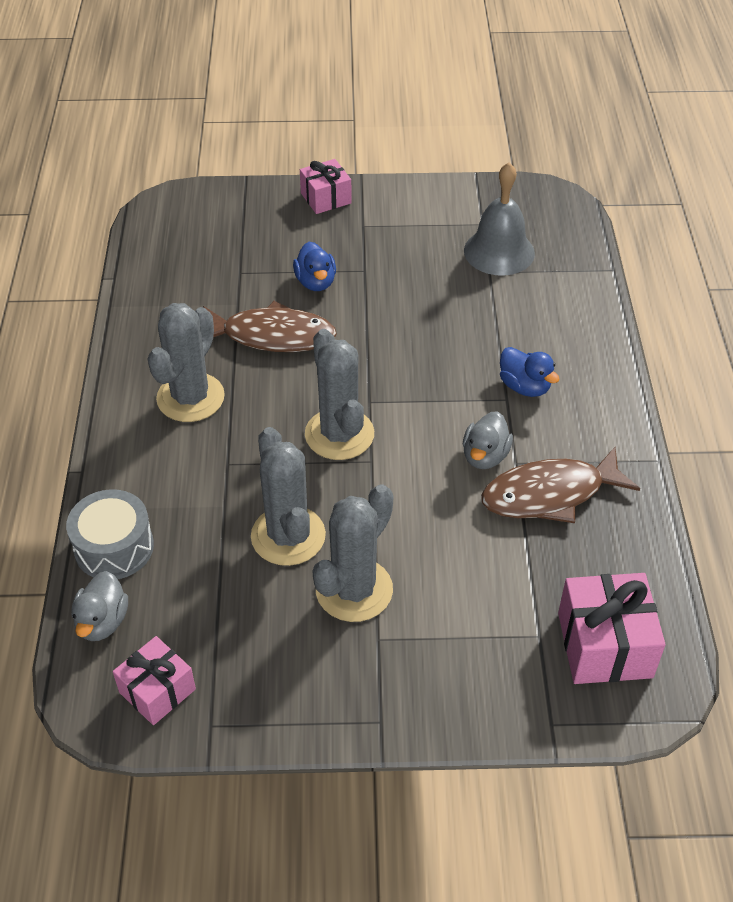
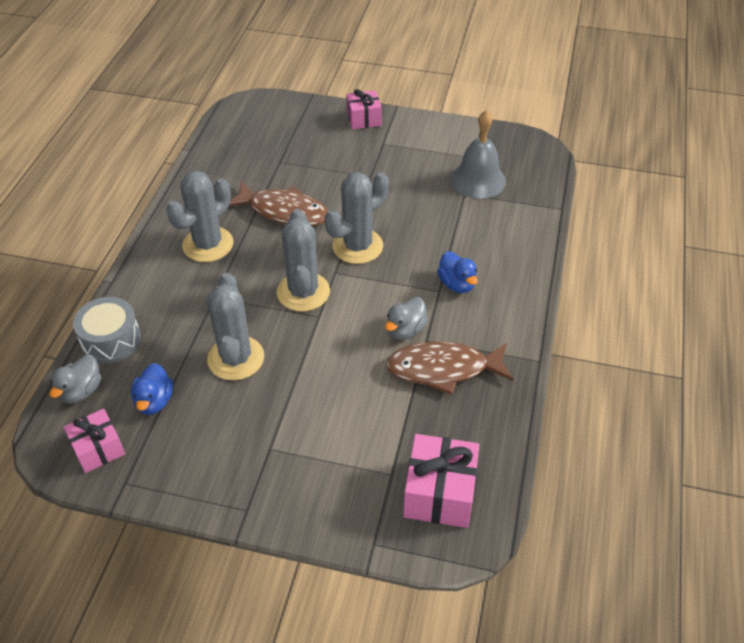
camera: 15 degrees right, 0 degrees up
blue duck [293,242,336,291] -> blue duck moved to [131,363,173,415]
grey cactus [313,484,393,622] -> grey cactus moved to [325,172,389,264]

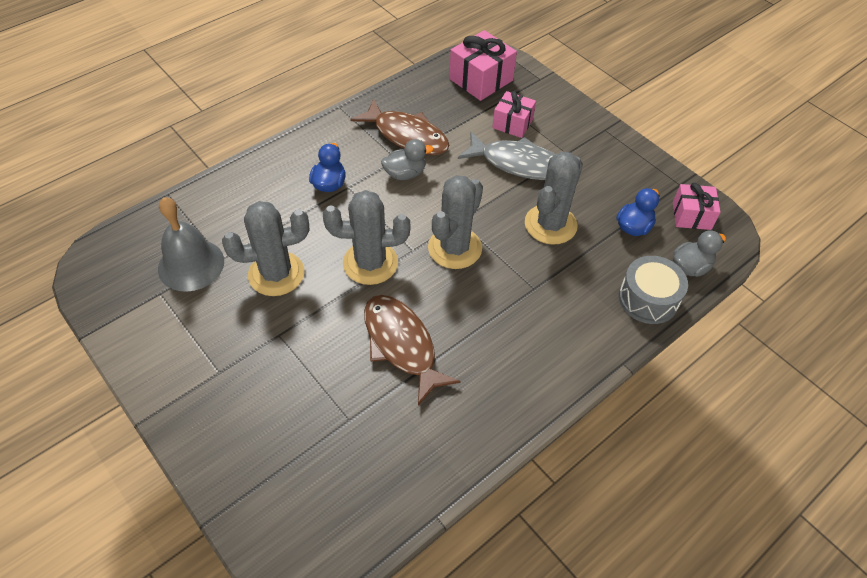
camera: 145 degrees left, 5 degrees up
grey cactus [166,171,234,262] -> grey cactus moved to [222,201,309,296]
pink gift [347,89,382,129] -> pink gift moved to [492,91,536,138]
none -> grey fish [458,131,556,180]

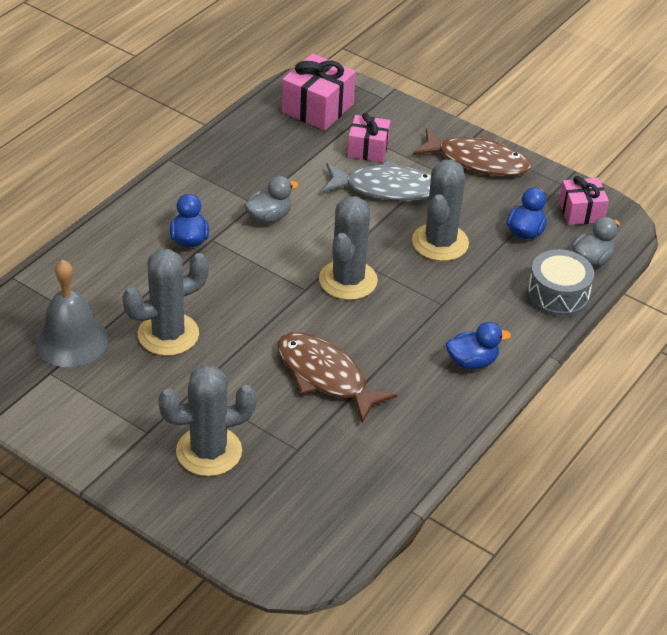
camera: 15 degrees left, 10 degrees down
grey cactus [323,190,410,285] -> grey cactus moved to [158,365,257,476]
brown fish [350,99,450,155] -> brown fish moved to [413,128,531,176]
none -> blue duck [446,322,511,369]

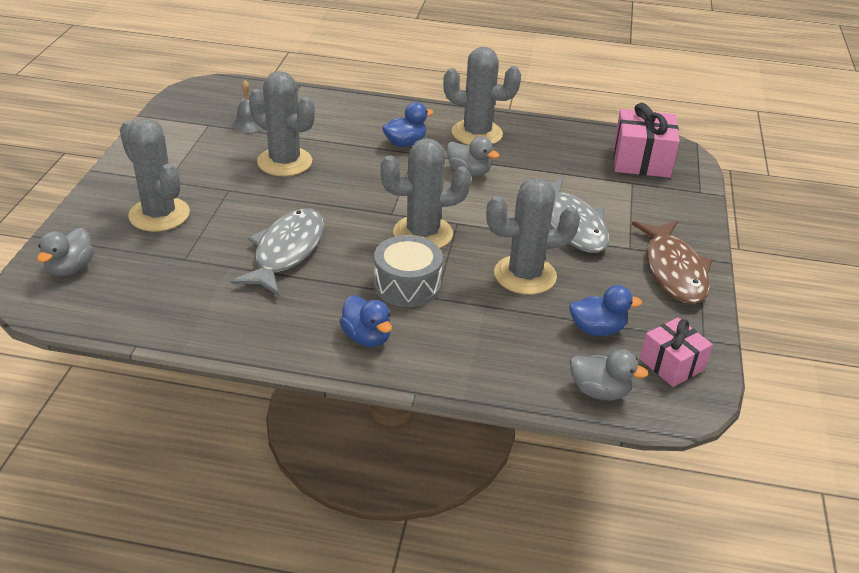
camera: 65 degrees right, 5 degrees down
grey bell [35,260,108,367] -> grey bell [233,80,263,133], size x0.53
brown fish [278,332,397,423] -> grey fish [231,208,324,296]
pink gift [347,113,391,162] -> none
grey drum [527,249,594,317] -> grey drum moved to [374,235,443,307]
none -> grey duck [37,228,94,276]
none -> grey cactus [443,47,521,145]

